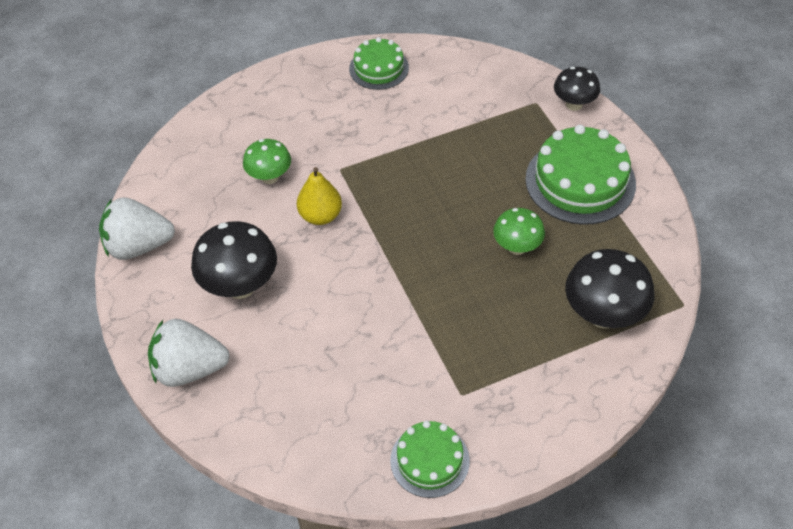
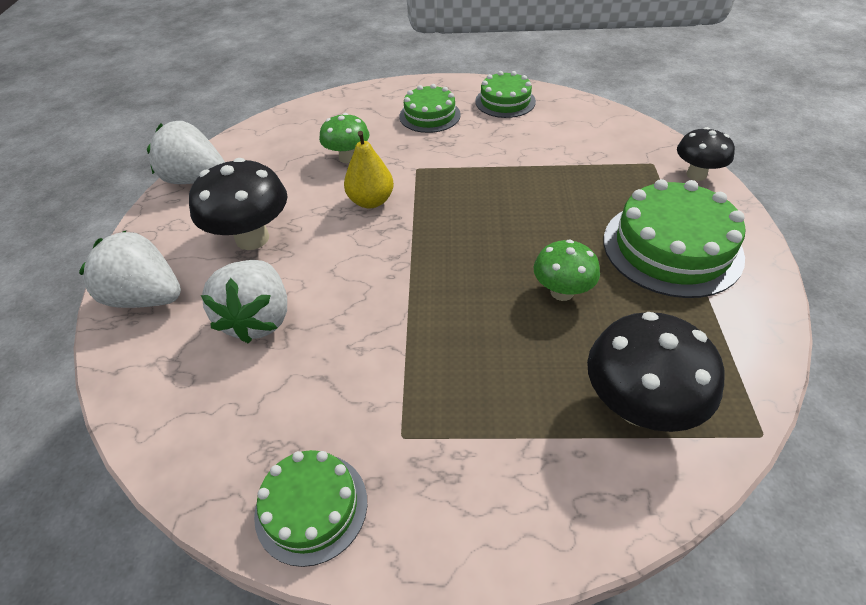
camera: 25 degrees right, 5 degrees down
none -> white strawberry [201,260,287,344]
none -> green cake [399,84,461,133]

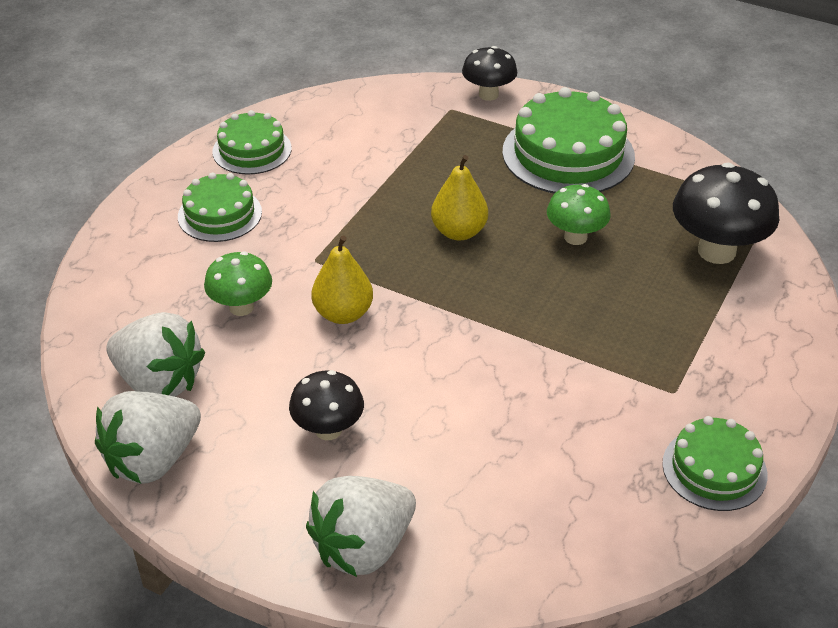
camera: 65 degrees left, 5 degrees down
black mushroom [189,158,288,250] -> black mushroom [289,370,364,440], size x0.62
white strawberry [201,260,287,344] -> white strawberry moved to [106,312,205,397]
none -> yellow pear [431,155,488,240]

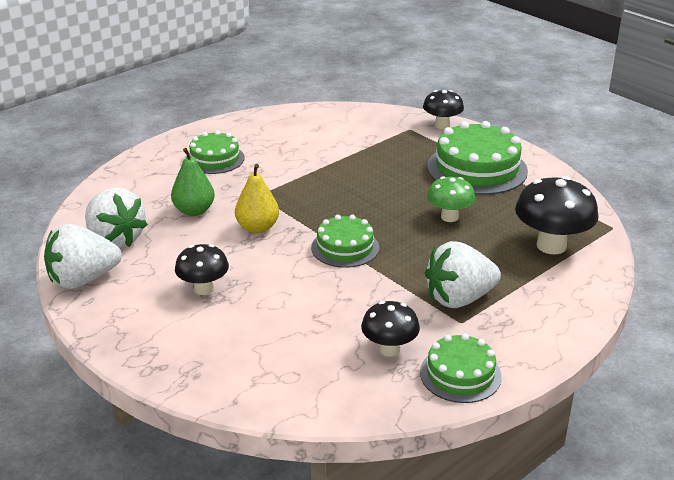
camera: 20 degrees right, 10 degrees down
green mushroom [204,252,272,316] -> green pear [171,148,215,216]
green cake [212,110,292,175] -> green cake moved to [311,215,379,268]
white strawberry [306,476,416,577] -> white strawberry moved to [425,241,501,308]
yellow pear [431,155,488,240] -> none
none -> black mushroom [361,301,420,357]

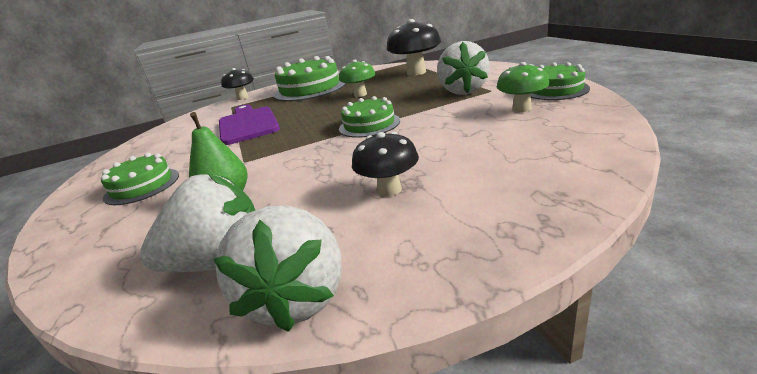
camera: 65 degrees left, 5 degrees down
yellow pear [235,164,279,233] -> none
black mushroom [361,301,420,357] -> green mushroom [497,62,550,112]
none -> purple cutting board [219,104,280,145]

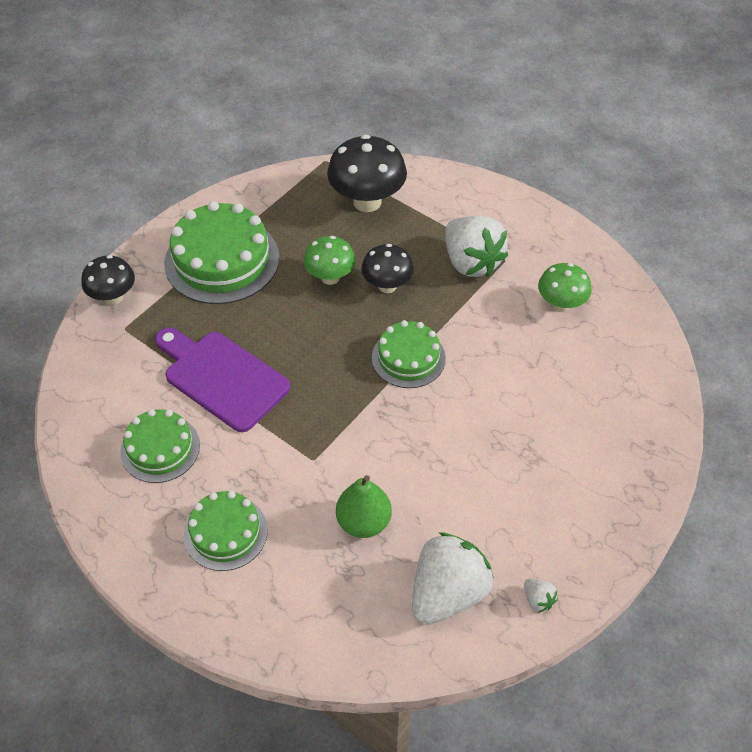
camera: 35 degrees left, 25 degrees up
white strawberry [213,206,342,332] -> white strawberry [524,579,558,613], size x0.40
black mushroom [352,132,419,196] -> black mushroom moved to [361,244,414,293]
green cake [530,62,590,100] -> green cake moved to [120,409,200,483]

